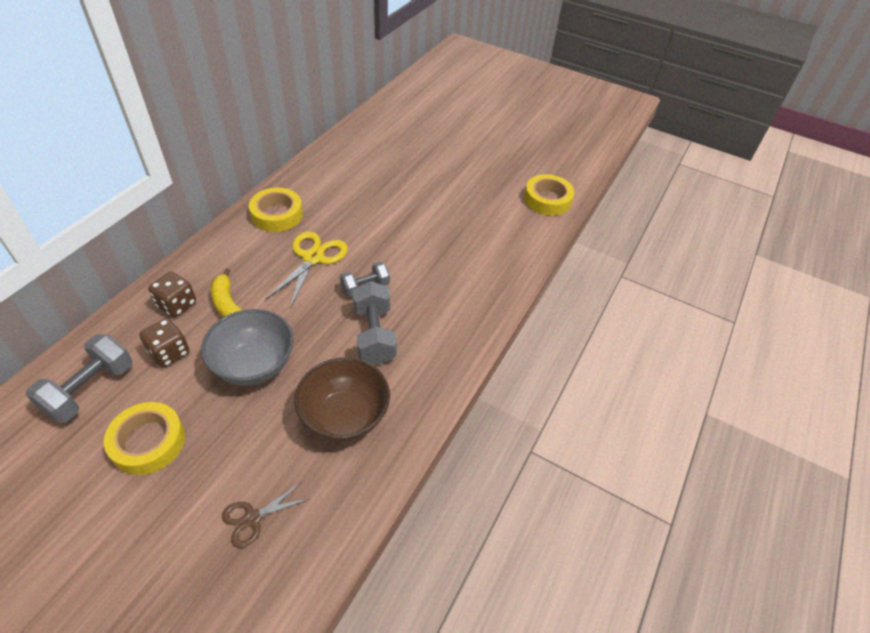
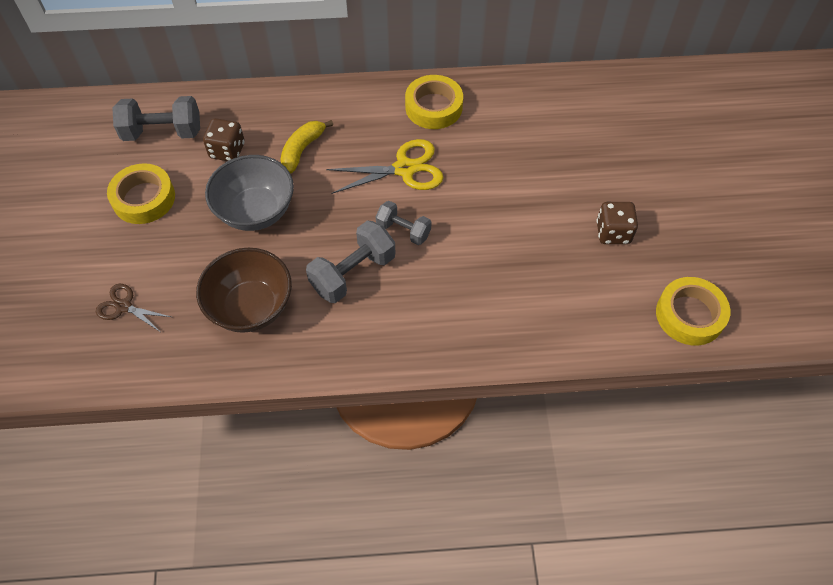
camera: 60 degrees right, 10 degrees up
brown dice [148,272,196,317] -> brown dice moved to [596,202,638,244]

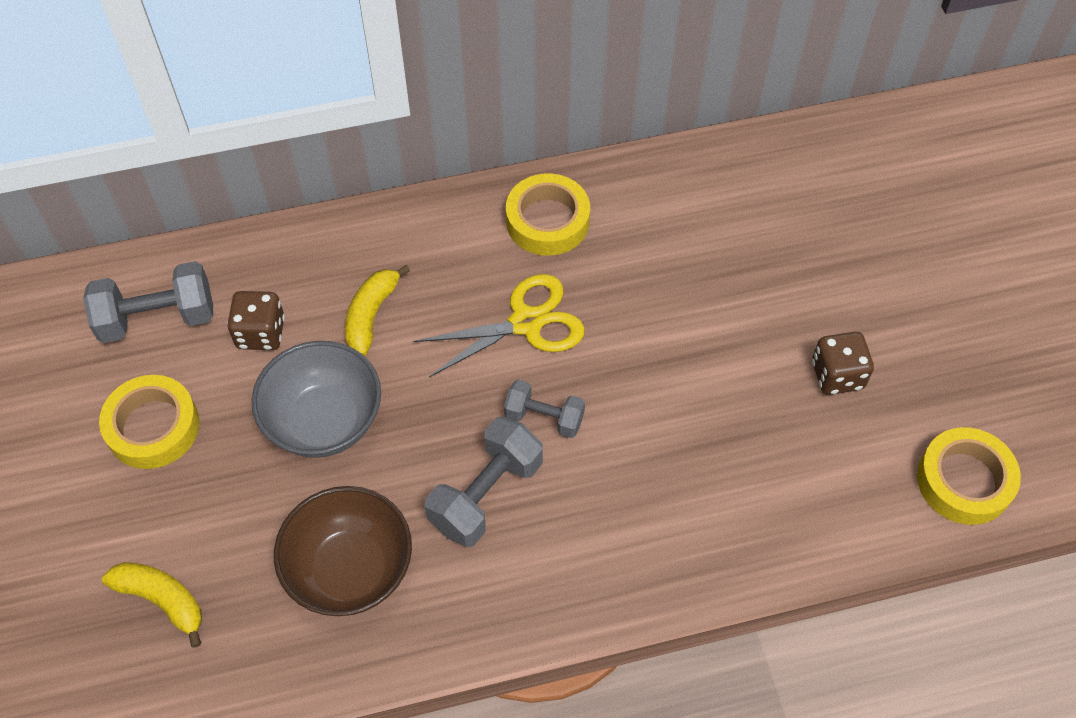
camera: 10 degrees left, 0 degrees up
brown scissors [96,284,171,331] -> yellow banana [102,562,202,648]

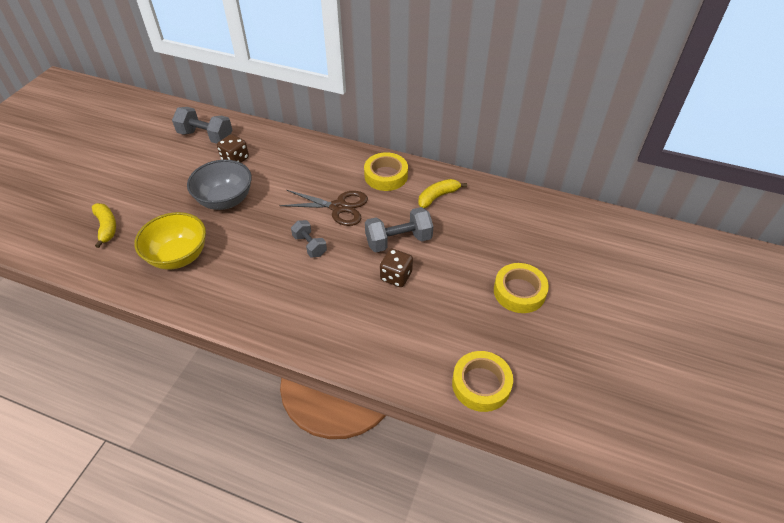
camera: 35 degrees right, 10 degrees down
yellow tape [99,375,200,469] -> yellow tape moved to [494,263,549,313]
brown bowl [274,486,412,616] -> yellow bowl [134,212,206,270]
yellow banana [345,265,410,356] -> yellow banana moved to [418,179,467,208]
yellow scissors [413,274,585,377] -> brown scissors [279,190,368,226]
grey dumbbell [425,417,543,547] -> grey dumbbell moved to [365,207,433,252]
brown dice [812,332,874,395] -> brown dice moved to [380,249,413,287]

